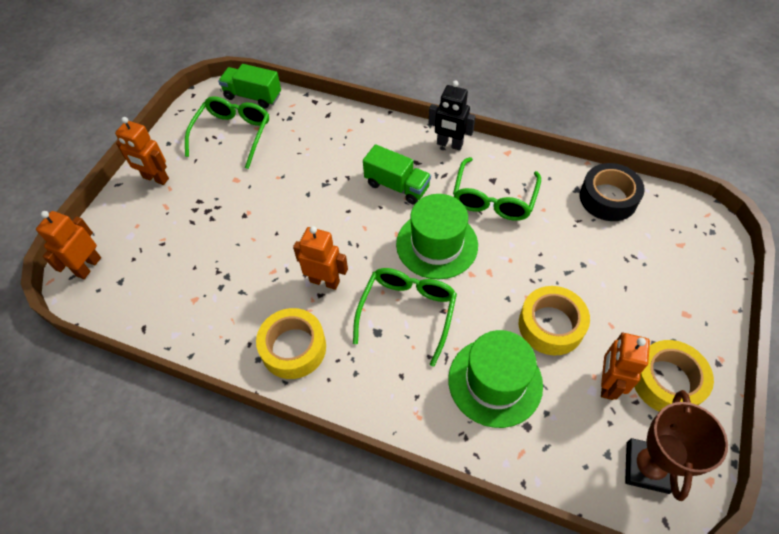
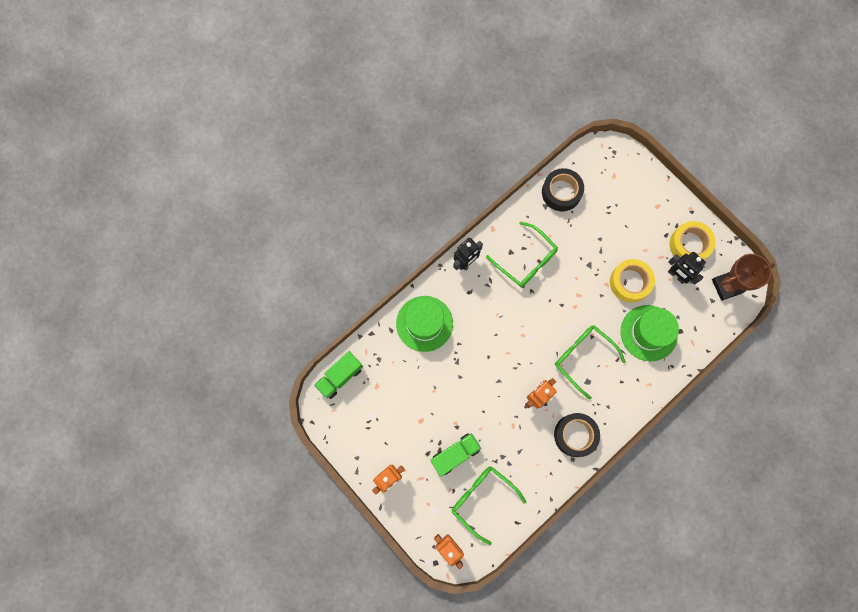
camera: 65 degrees left, 20 degrees up
green glasses [185,96,269,169] -> green glasses moved to [452,466,527,545]
yellow tape [256,308,326,379] -> black tape [554,413,600,457]
green truck [363,144,431,204] -> green truck moved to [430,433,482,477]
green hat [396,194,478,279] -> green hat moved to [396,296,453,352]
orange robot [601,333,650,400] -> black robot [668,252,706,285]
brown trophy [625,390,728,501] -> brown trophy turned 60 degrees counterclockwise [712,254,775,301]

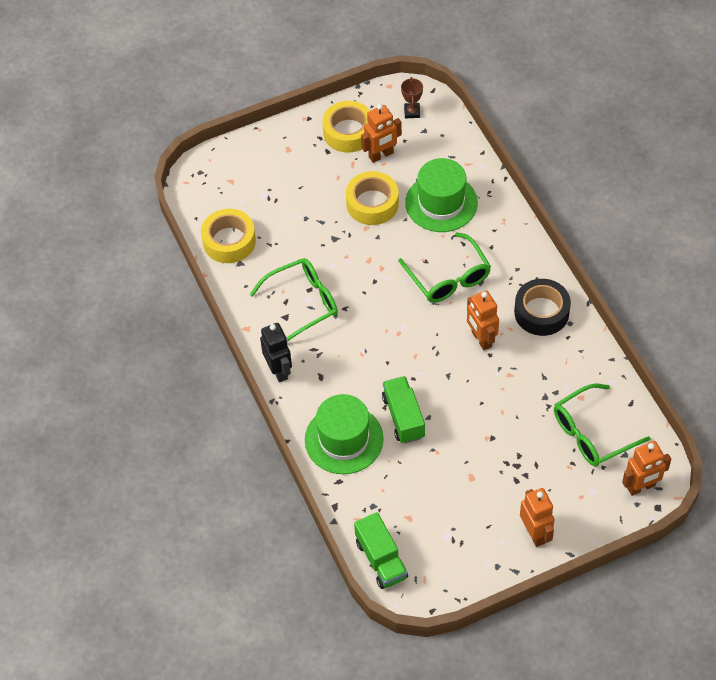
camera: 70 degrees left, 20 degrees down
green truck [430,433,482,477] -> green truck moved to [382,376,425,444]
black tape [542,168,584,211] -> yellow tape [201,209,256,263]
green glasses [555,325,626,400] -> green glasses turned 90 degrees counterclockwise [398,232,491,303]
black robot [668,252,706,285] -> orange robot [361,104,402,163]
brown trophy [712,254,775,301] -> brown trophy [401,77,423,118], size x0.53

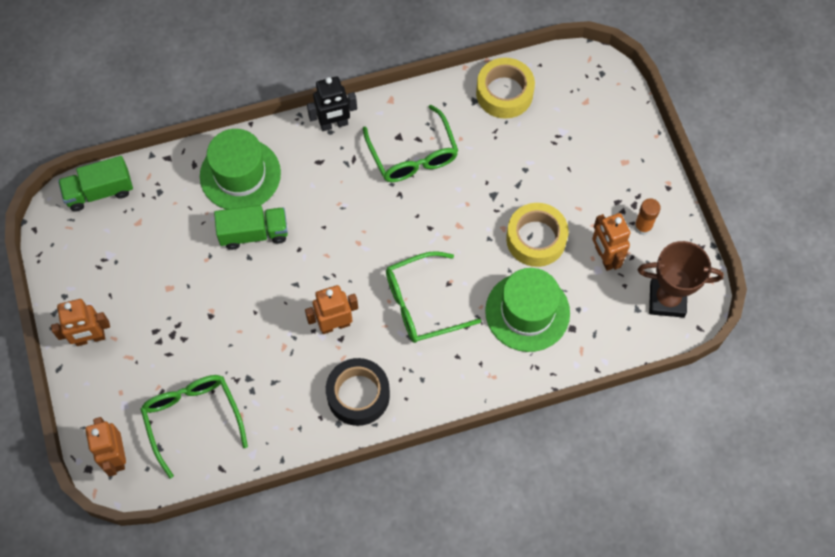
camera: 95 degrees right, 10 degrees up
yellow tape [322,101,370,153] -> orange glue stick [634,198,661,235]
brown trophy [401,77,423,118] -> brown trophy [638,241,724,318], size x1.90

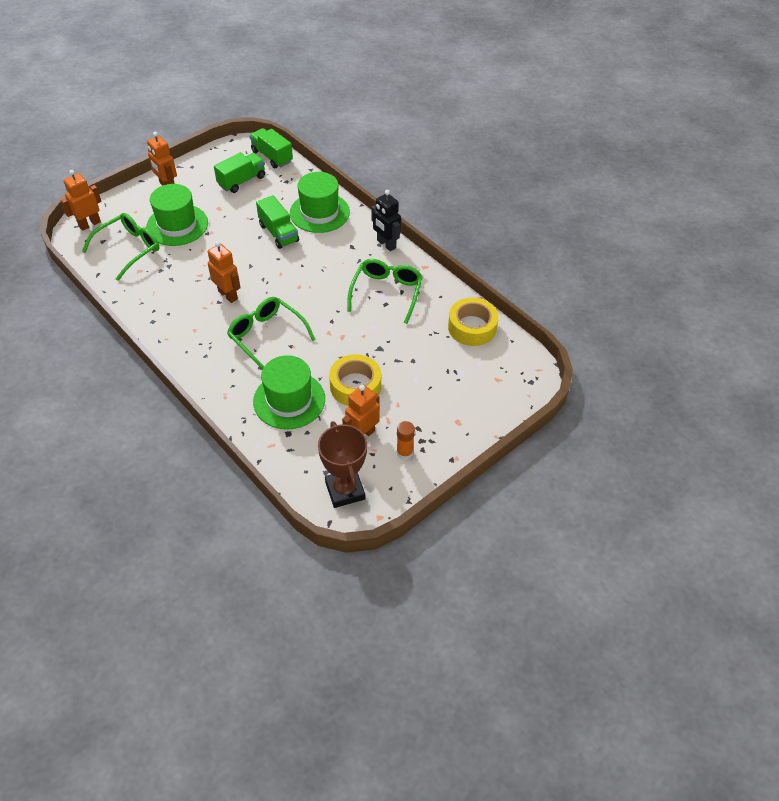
camera: 65 degrees right, 15 degrees down
black tape [326,358,390,426] -> none
green glasses [363,105,458,182] -> green glasses turned 150 degrees clockwise [347,259,423,324]
none -> green hat [146,184,208,246]
none -> green truck [214,152,265,193]

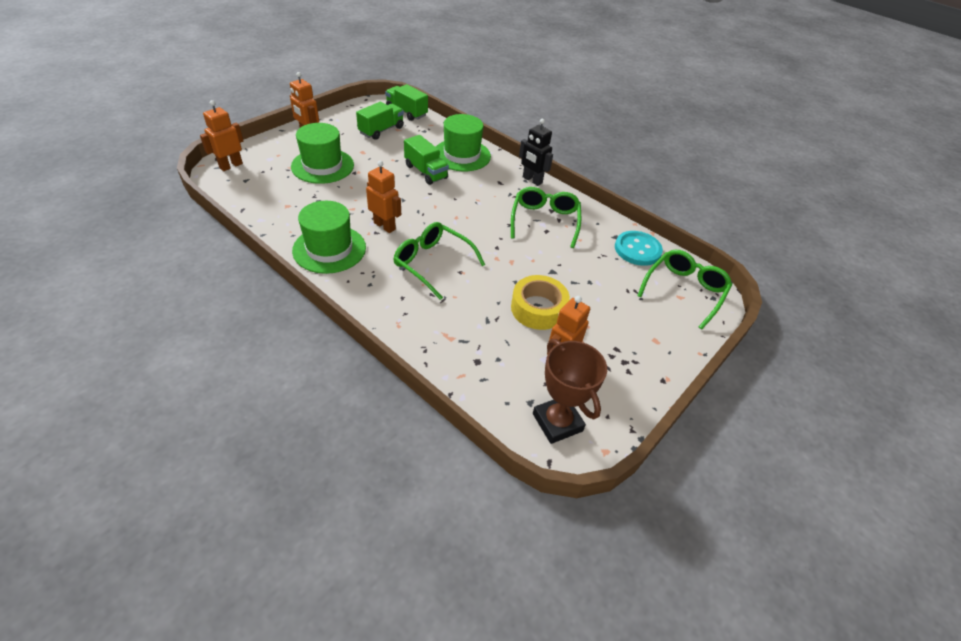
camera: 10 degrees left, 5 degrees down
green glasses [82,213,159,281] -> green glasses moved to [637,249,732,329]
green hat [253,355,325,430] -> green hat moved to [292,201,366,274]
orange glue stick [396,421,415,460] -> none
yellow tape [448,298,499,346] -> turquoise button [615,231,663,266]

